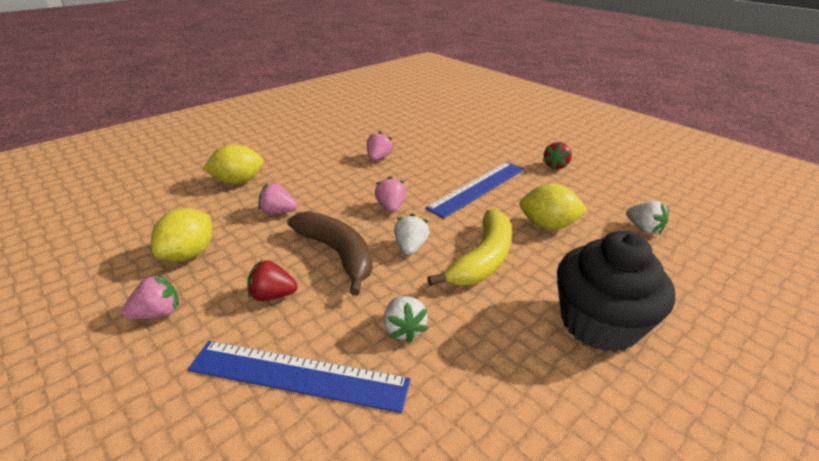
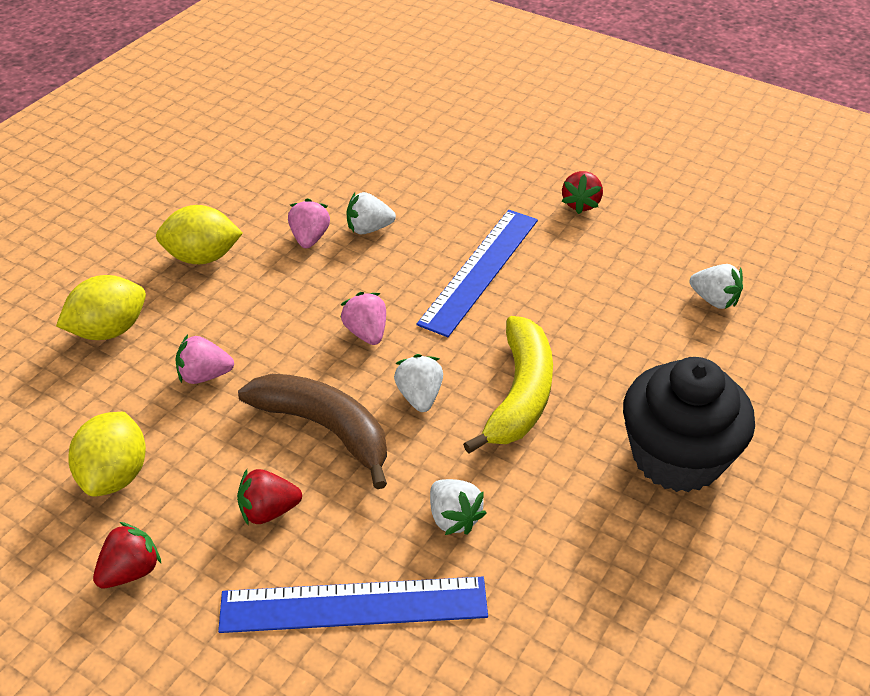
camera: 15 degrees left, 10 degrees up
pink strawberry [122,274,179,319] -> red strawberry [93,522,161,588]
yellow lemon [519,184,588,230] -> yellow lemon moved to [156,205,243,264]
none -> white strawberry [347,192,396,234]

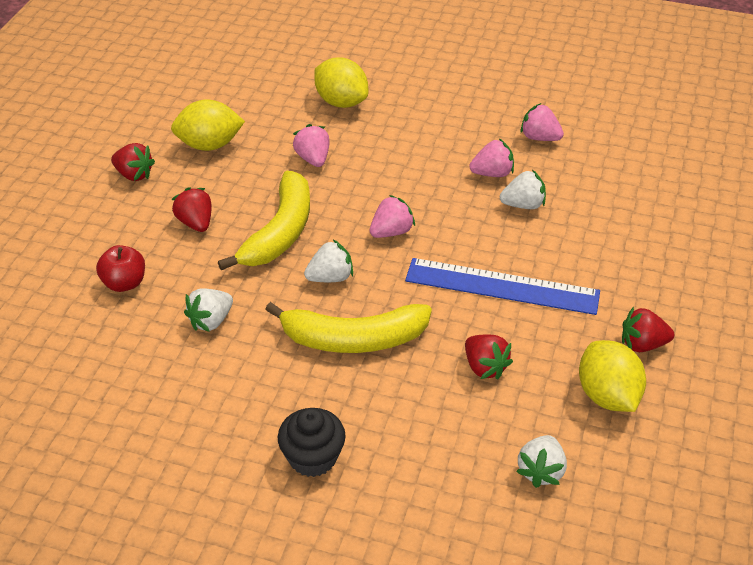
camera: 75 degrees right, 0 degrees up
yellow lemon [156,205,243,264] -> yellow lemon moved to [579,340,646,412]
blue ruler [218,577,488,633] -> red apple [96,245,145,292]
brown banana [238,374,387,489] -> yellow banana [218,171,310,270]
white strawberry [347,192,396,234] -> white strawberry turned 105 degrees clockwise [500,170,546,209]
black cupcake [623,357,755,492] -> black cupcake [278,408,346,477], size x0.57
none -> red strawberry [465,335,513,379]
none -> pink strawberry [520,103,564,141]

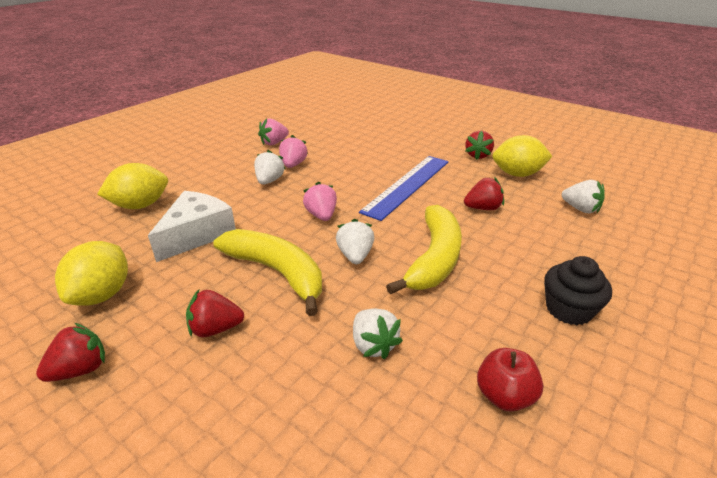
camera: 70 degrees left, 10 degrees down
red apple [96,245,145,292] -> red apple moved to [477,348,543,412]
pink strawberry [293,124,330,167] -> white cheese [148,191,236,262]
white strawberry [500,170,546,209] -> white strawberry moved to [254,150,285,185]

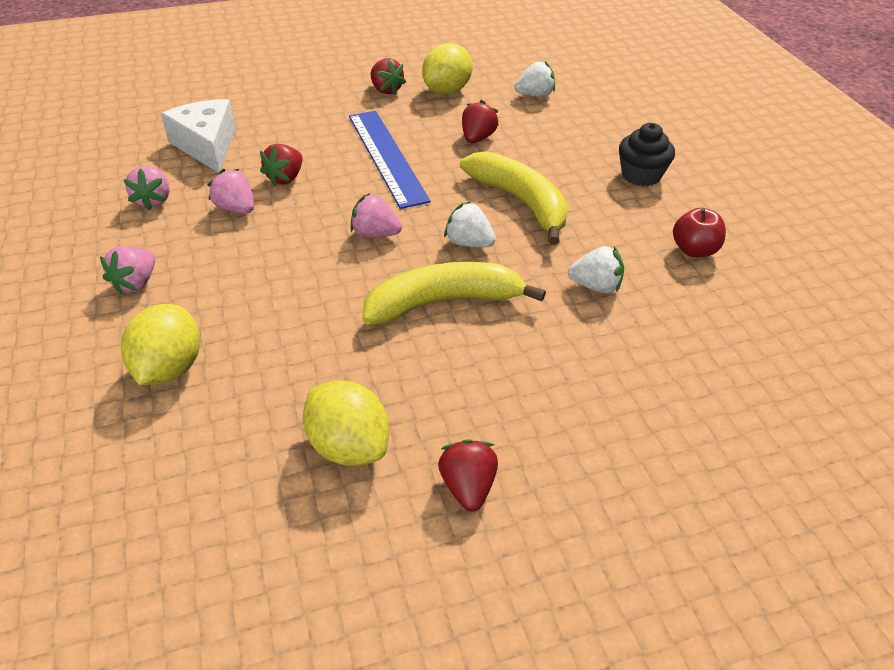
camera: 55 degrees left, 10 degrees up
white cheese [148,191,236,262] -> white cheese moved to [161,99,236,173]
red strawberry [186,290,244,337] -> red strawberry moved to [260,144,303,186]
white strawberry [254,150,285,185] -> none
none -> pink strawberry [100,246,155,295]

